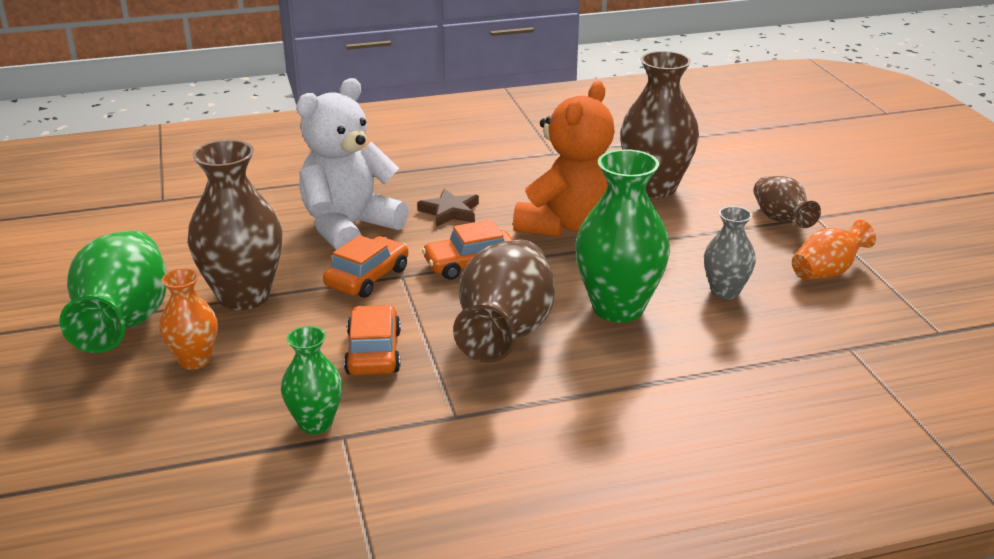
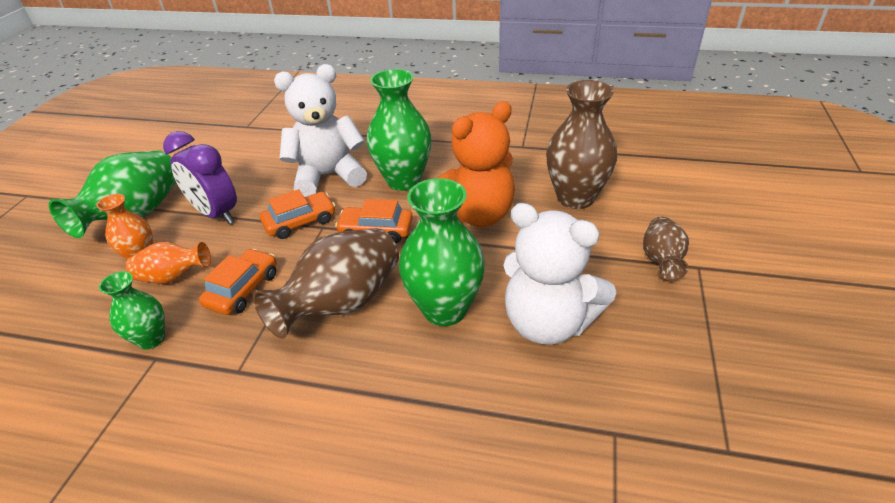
camera: 30 degrees right, 10 degrees up
brown vase [188,140,282,310] -> purple clock [163,131,237,224]
brown star [417,188,479,227] -> green vase [367,69,432,191]
grey vase [704,206,756,300] -> white teddy bear [503,203,617,344]
orange vase [792,220,876,280] -> orange vase moved to [126,242,211,284]

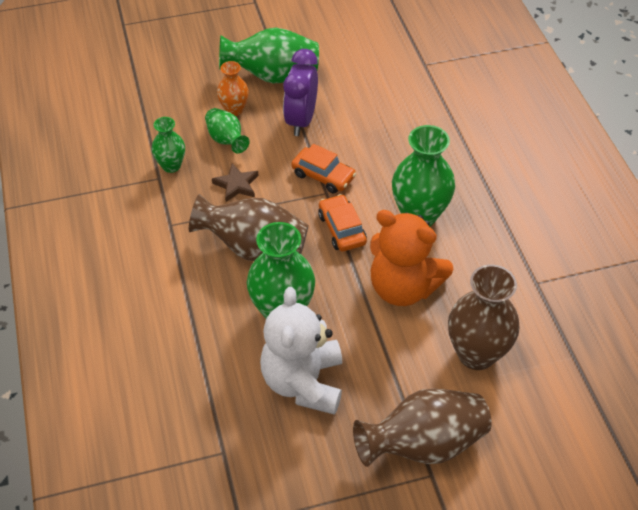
camera: 60 degrees right, 10 degrees up
orange vase [126,242,211,284] -> green vase [205,108,250,153]
orange car [199,249,277,315] -> brown star [212,163,259,202]
white teddy bear [274,64,367,197] -> none
brown vase [643,217,689,281] -> brown vase [353,388,492,467], size x1.78

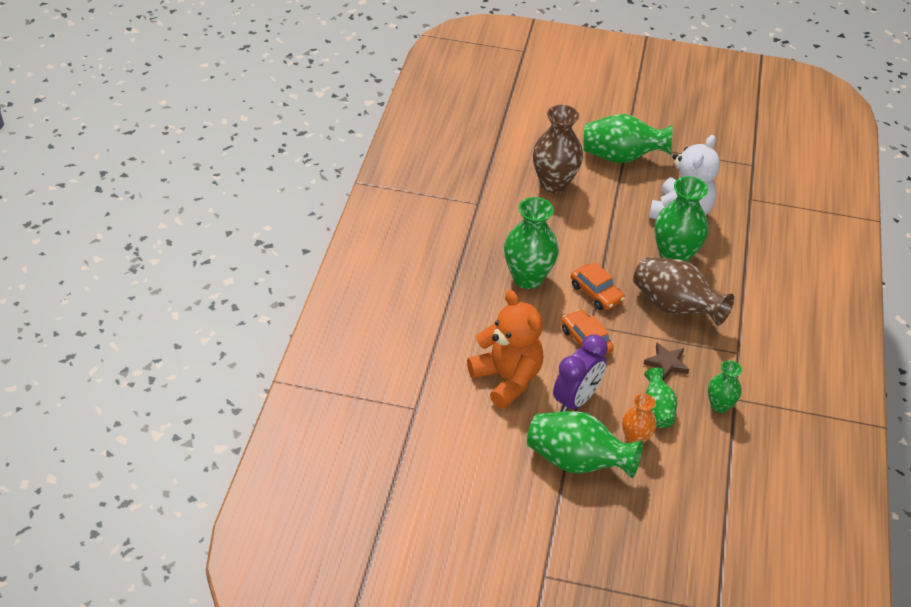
camera: 155 degrees left, 5 degrees down
orange car [318,194,367,252] -> orange car turned 45 degrees counterclockwise [571,262,625,310]
brown vase [353,388,492,467] -> green vase [584,114,673,163]
orange teddy bear [370,210,453,306] -> orange teddy bear moved to [467,290,543,409]

